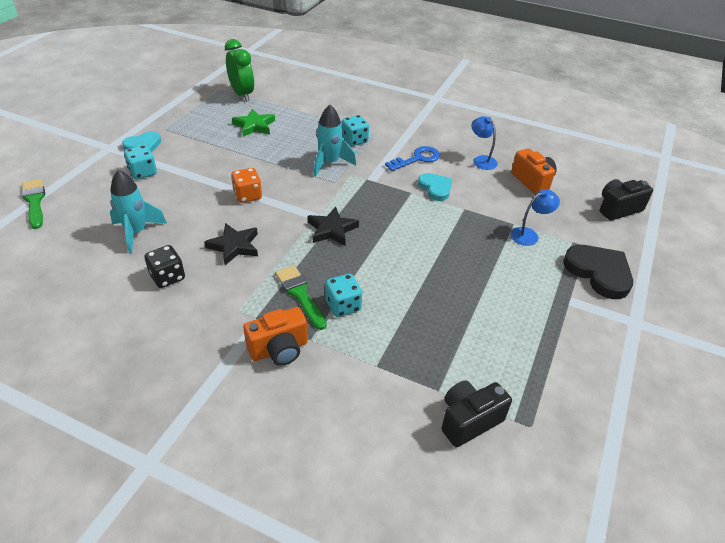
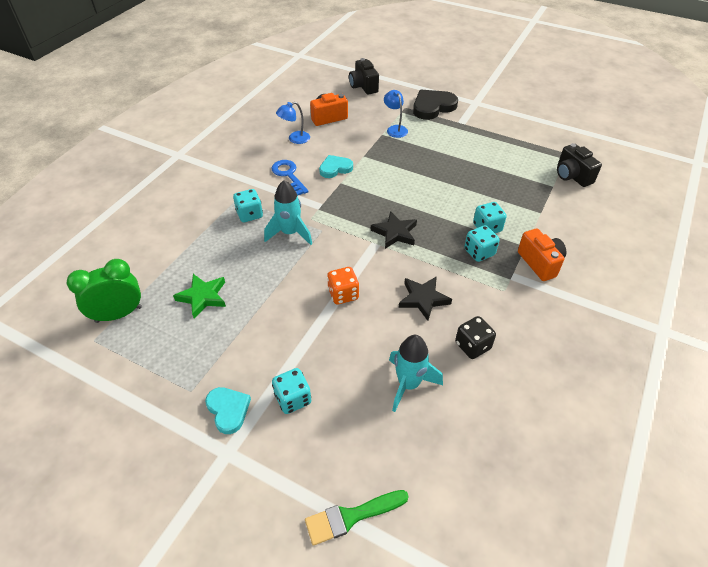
camera: 85 degrees left, 5 degrees up
green brush [275,265,327,330] -> turquoise dice [464,225,500,262]

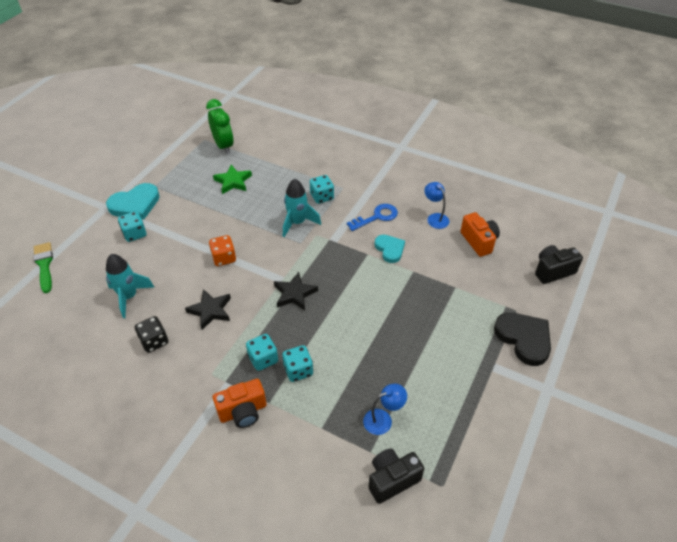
camera: 90 degrees right, 0 degrees up
turquoise heart [205,387,251,434] -> turquoise heart [106,183,160,220], size x1.57
blue lamp [384,90,408,138] -> blue lamp moved to [363,384,407,435]

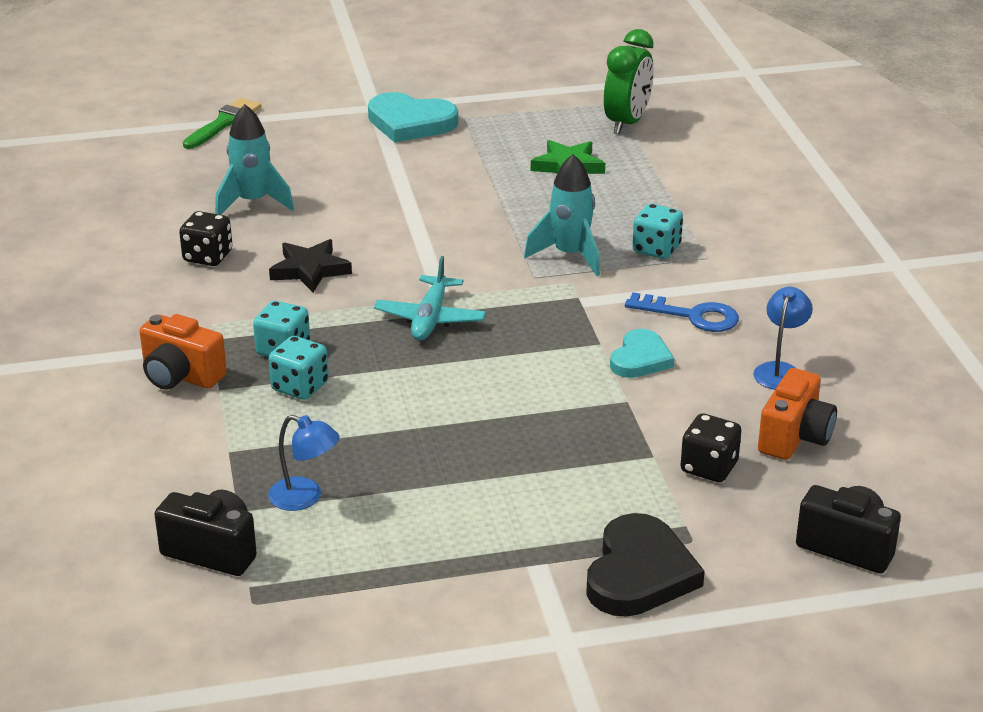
camera: 50 degrees right, 15 degrees down
turquoise dice [118,211,146,242] -> none
orange dice [209,235,236,266] -> none
black star [274,272,318,310] -> turquoise plane [374,256,486,341]
none -> black dice [681,414,741,482]

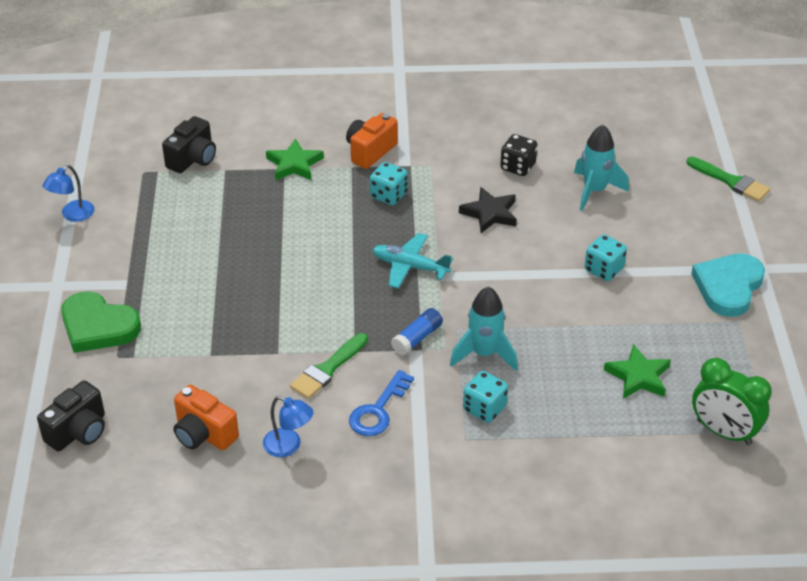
camera: 100 degrees right, 10 degrees up
turquoise dice [268,336,329,400] -> turquoise dice moved to [585,234,627,281]
blue lamp [268,415,340,511] -> blue lamp moved to [43,165,95,222]
black heart [586,513,705,617] -> green heart [61,291,141,353]
turquoise heart [610,329,674,378] -> green brush [290,333,368,399]
black dice [681,414,741,482] -> none
none -> green star [266,138,324,180]
none -> blue glue stick [391,308,443,356]

